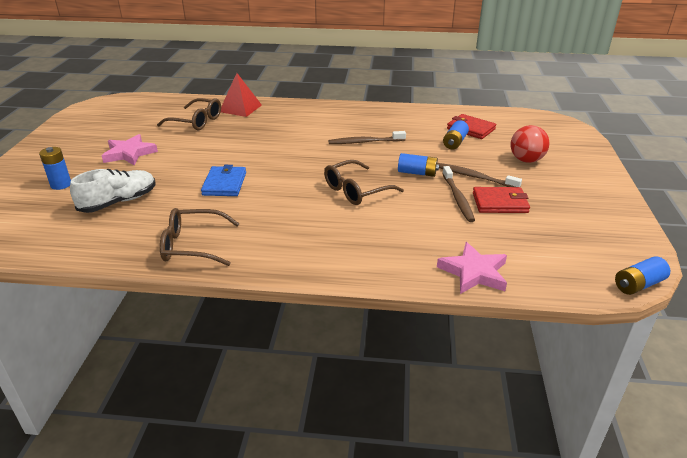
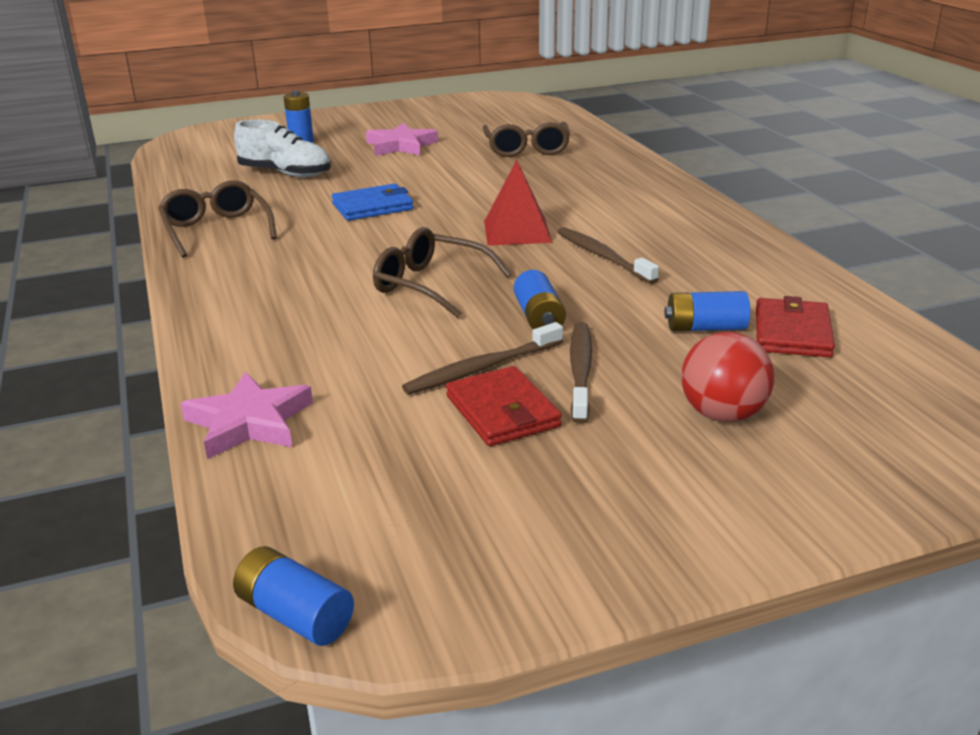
camera: 65 degrees right, 5 degrees down
red pyramid [221,73,262,117] -> red pyramid moved to [484,160,552,246]

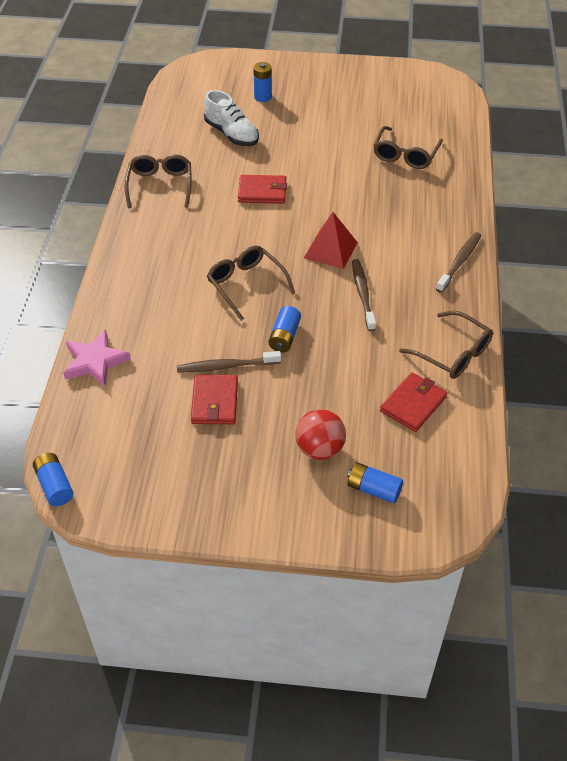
camera: 25 degrees right, 20 degrees up
blue wallet [332,183,414,221] -> red wallet [238,175,287,204]
pink star [366,123,438,156] -> none
brown toothbrush [570,322,592,424] -> brown toothbrush moved to [436,232,481,293]
blue battery [665,291,750,332] -> blue battery moved to [347,462,403,504]
none -> brown glasses [399,311,493,379]

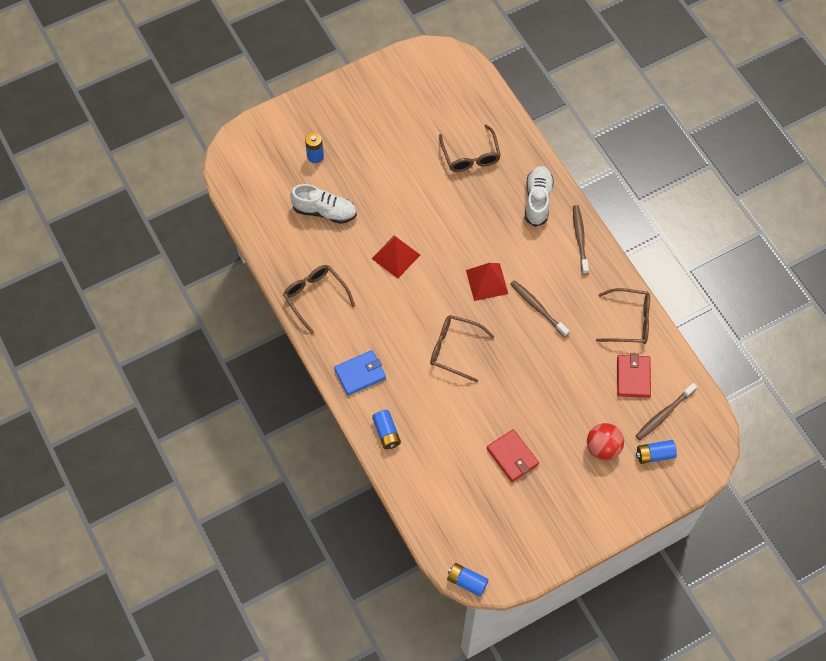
camera: 35 degrees left, 15 degrees up
pink star [64,330,131,386] -> none
brown toothbrush [177,351,281,373] -> brown toothbrush moved to [636,383,697,440]
red wallet [238,175,287,204] -> red pyramid [372,235,420,278]
blue battery [268,306,301,352] -> blue battery moved to [372,410,401,449]
none -> blue wallet [334,350,386,396]
none -> white shoe [525,166,554,227]

